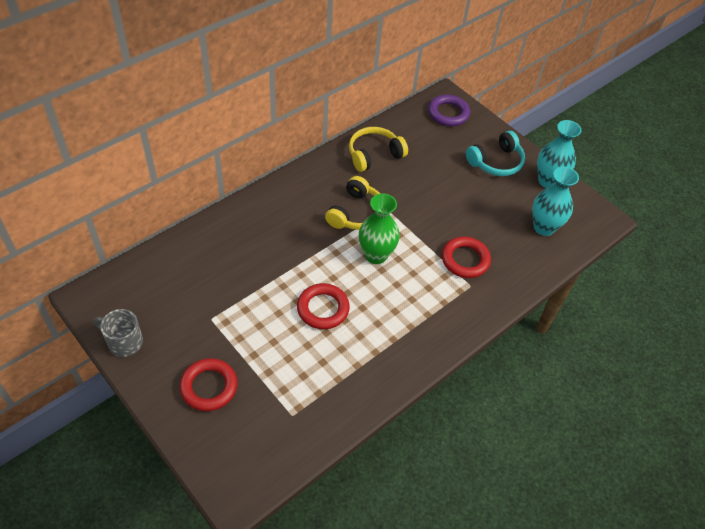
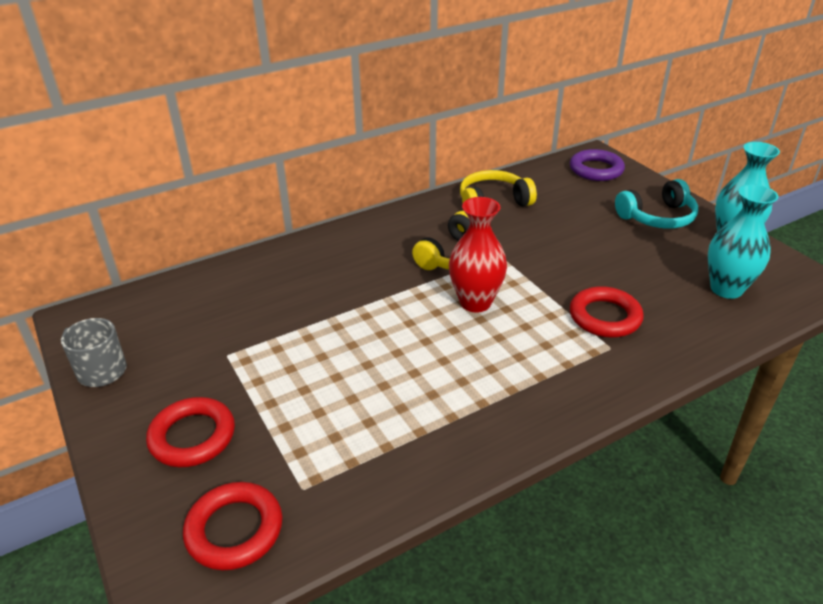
camera: 15 degrees right, 15 degrees down
red ring [297,283,350,329] -> red ring moved to [183,482,282,570]
green vase [359,193,400,264] -> red vase [449,197,507,313]

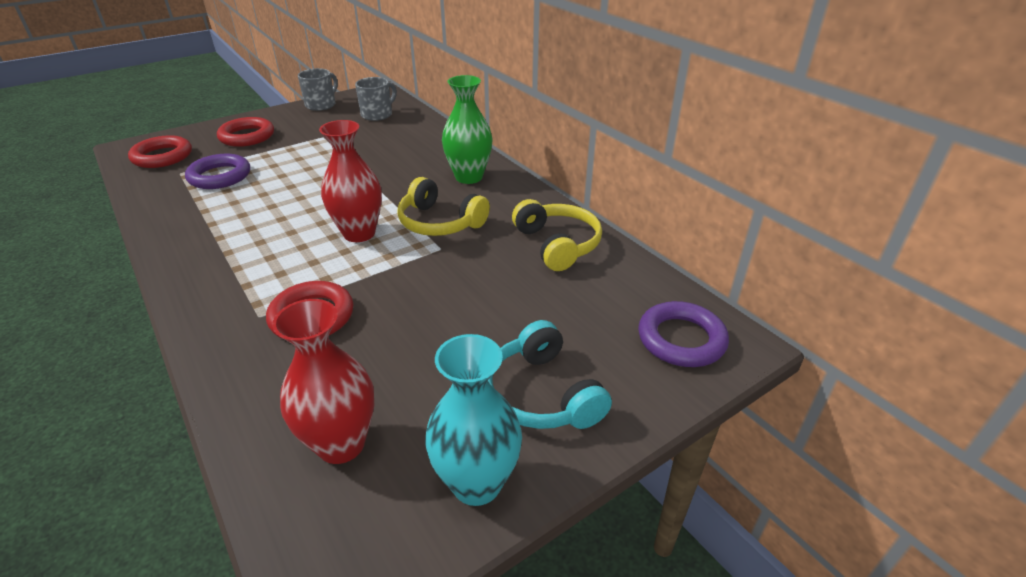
camera: 85 degrees right, 0 degrees up
turquoise vase [708,184,779,299] -> red vase [272,299,375,464]
none -> purple ring [185,154,250,189]
none -> grey mug [355,77,397,121]
none -> green vase [442,75,493,184]

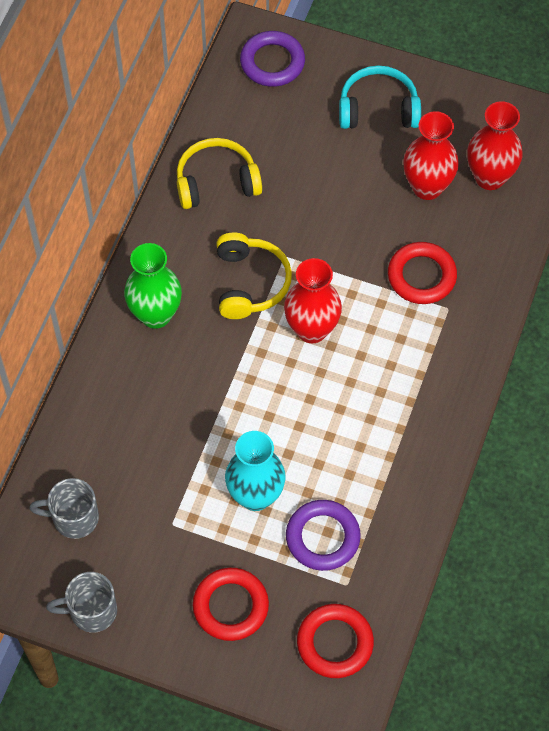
camera: 125 degrees left, 25 degrees up
turquoise vase [425,334,522,506] -> turquoise vase moved to [225,431,285,511]
turquoise headphones [488,320,612,429] -> turquoise headphones turned 120 degrees counterclockwise [339,66,421,129]
yellow headphones [512,199,602,271] -> yellow headphones turned 45 degrees clockwise [177,138,262,209]
none -> red vase [403,111,459,200]

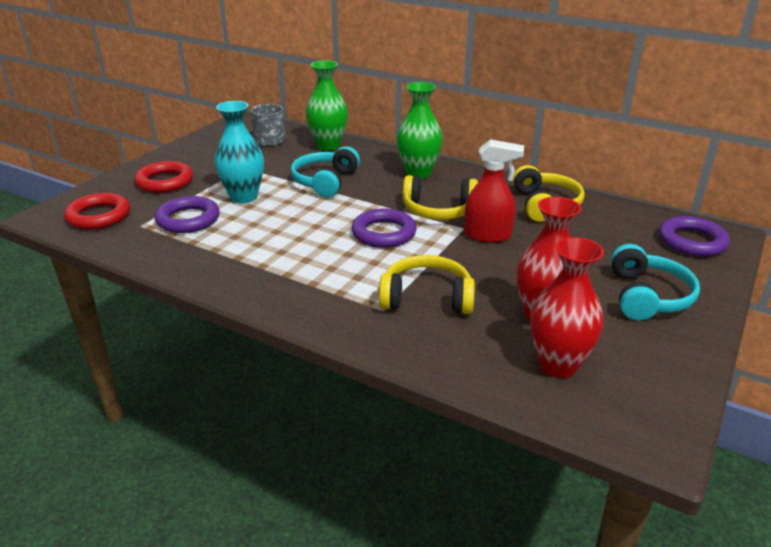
camera: 100 degrees right, 30 degrees down
grey mug [46,572,117,633] -> none
red vase [284,258,342,343] -> purple ring [352,208,417,248]
red ring [388,242,457,304] -> yellow headphones [379,255,475,314]
none -> turquoise headphones [291,146,360,197]
none -> green vase [306,60,348,151]
none -> red spray bottle [464,139,524,243]

